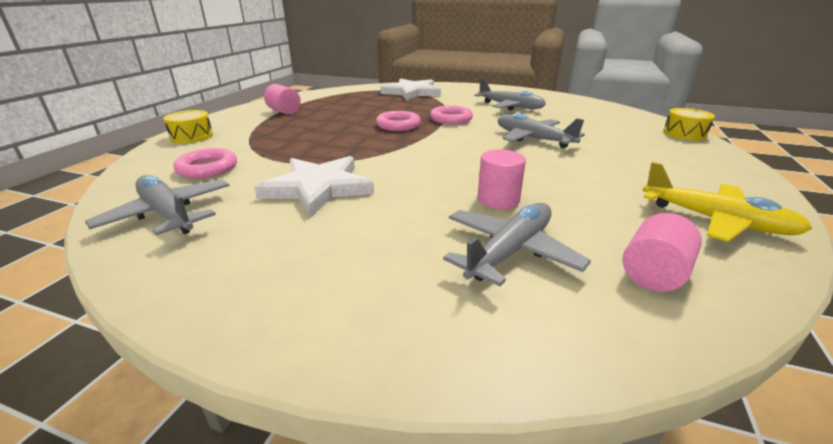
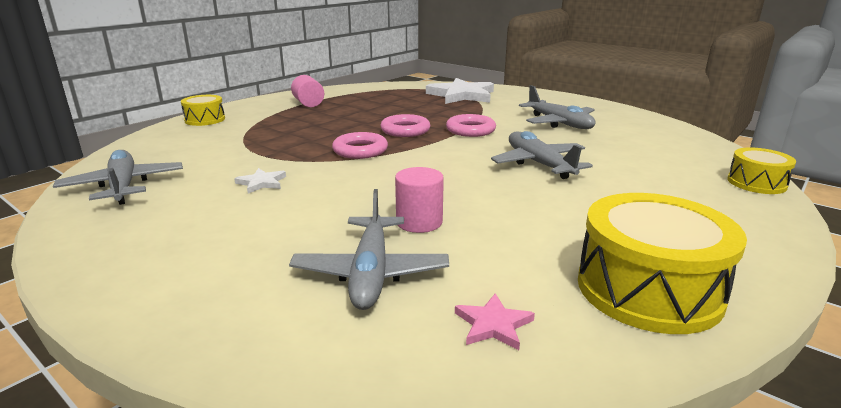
camera: 20 degrees right, 5 degrees down
pink ring [173,148,237,179] -> pink ring moved to [332,132,388,159]
white star [254,156,374,217] -> white star [234,168,286,194], size x0.45
grey plane [443,203,591,286] -> grey plane turned 120 degrees clockwise [289,189,449,310]
pink cylinder [623,213,702,292] -> pink star [455,293,535,350]
yellow plane [643,162,812,242] -> yellow drum [578,193,747,334]

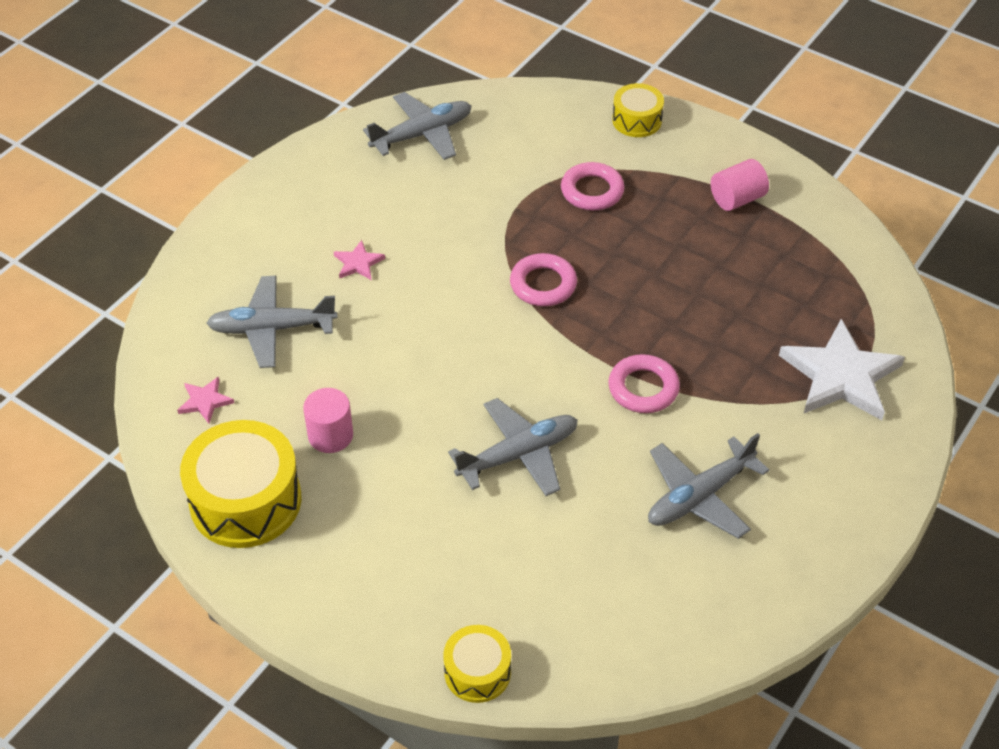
camera: 85 degrees right, 25 degrees up
white star [234,168,286,194] -> none
pink ring [380,114,430,137] -> pink ring moved to [561,162,625,210]
pink cylinder [395,167,444,233] -> pink cylinder moved to [303,388,353,453]
none -> pink star [334,240,385,280]

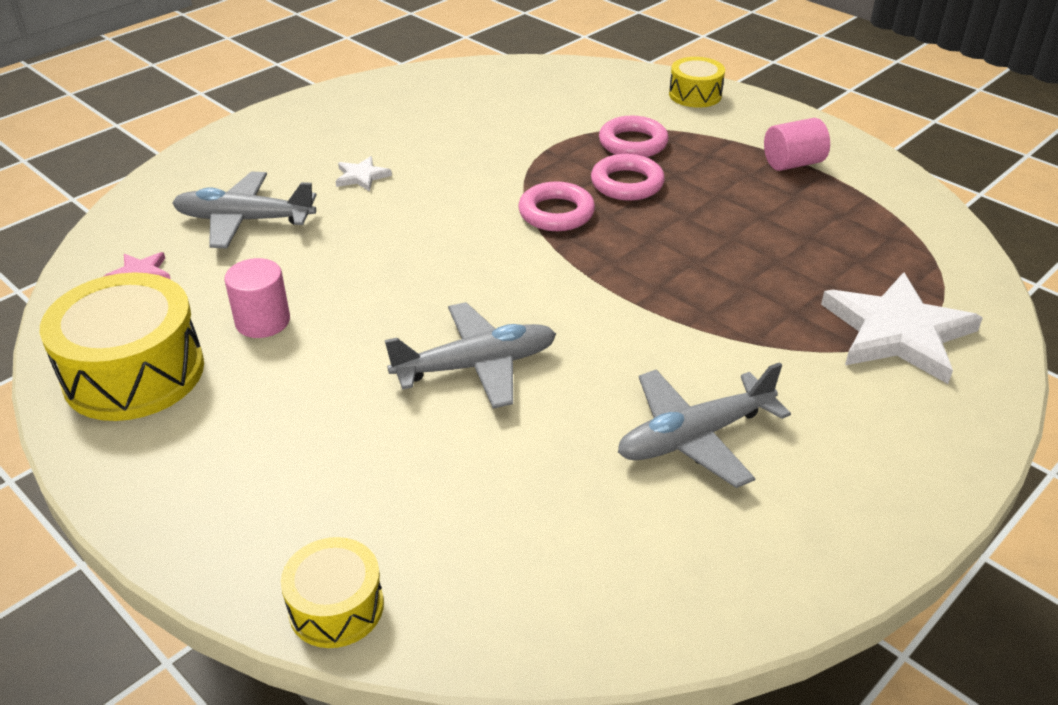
camera: 10 degrees right, 10 degrees down
pink star [334,240,385,280] -> white star [335,156,392,191]
grey plane [363,92,471,160] -> none
pink ring [608,354,680,413] -> pink ring moved to [591,154,665,201]

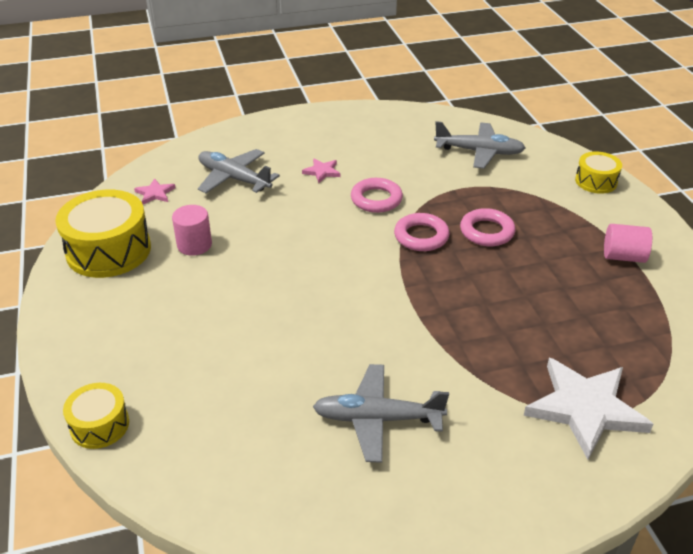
camera: 30 degrees right, 0 degrees up
white star [335,156,392,191] -> pink star [302,158,341,183]
grey plane [385,302,556,409] -> grey plane moved to [434,121,525,169]
pink ring [599,116,669,157] -> pink ring moved to [351,178,403,213]

